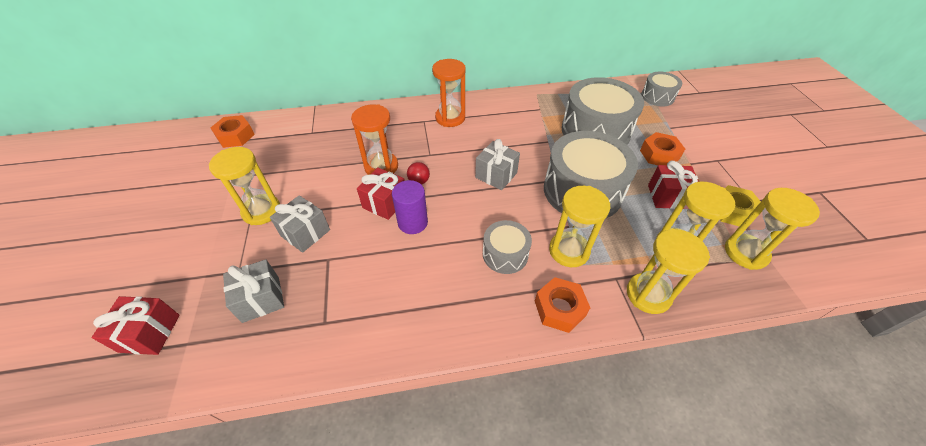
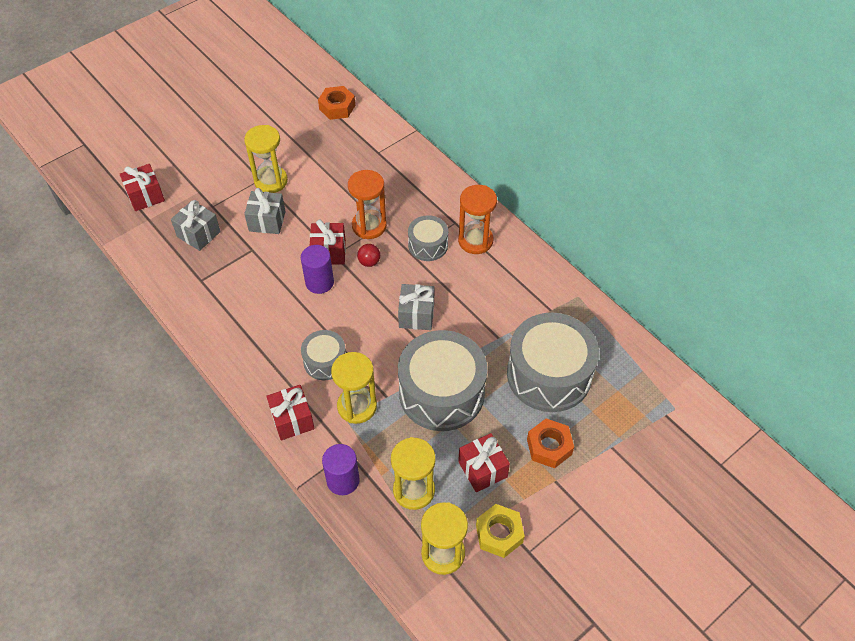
camera: 60 degrees right, 5 degrees up
orange nut [535,277,590,333] -> red gift [266,385,315,440]
yellow hourglass [627,229,710,314] -> purple cylinder [322,444,360,495]
grey drum [641,72,682,106] -> grey drum moved to [408,215,448,261]

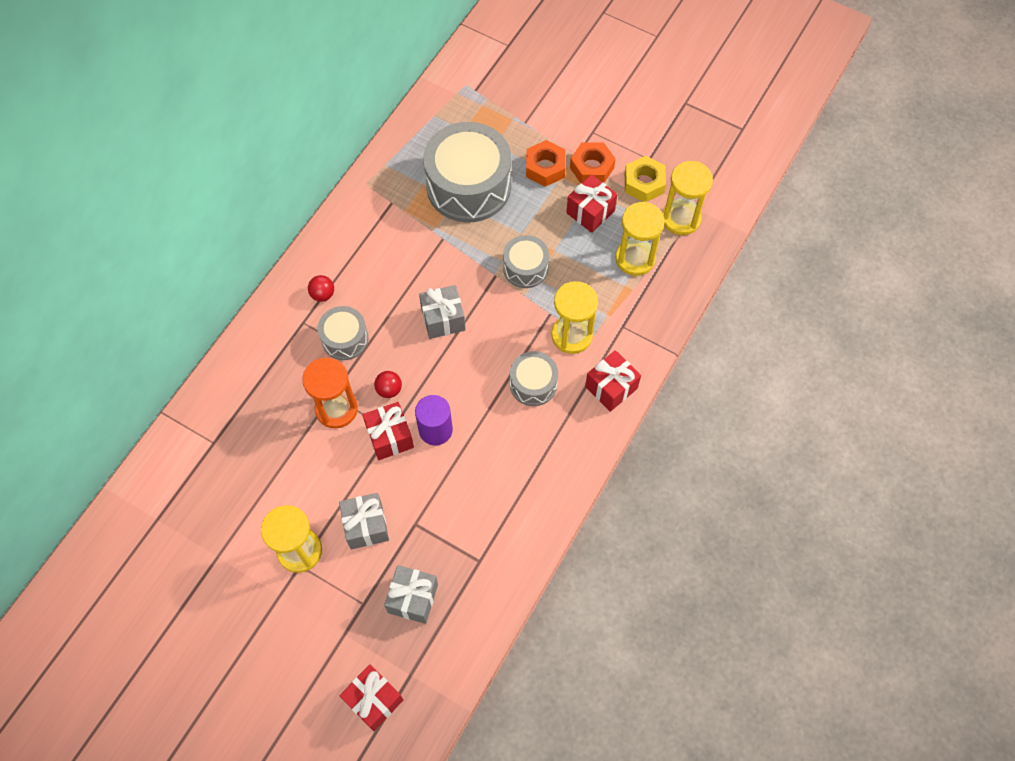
camera: 110 degrees left, 10 degrees up
orange nut [318,86,355,120] -> orange nut moved to [570,142,616,183]
purple cylinder [322,444,360,495] -> none
grey drum [398,330,487,431] -> grey drum [503,235,549,288], size x0.52
orange hourglass [458,185,497,254] -> red ball [308,275,334,302]

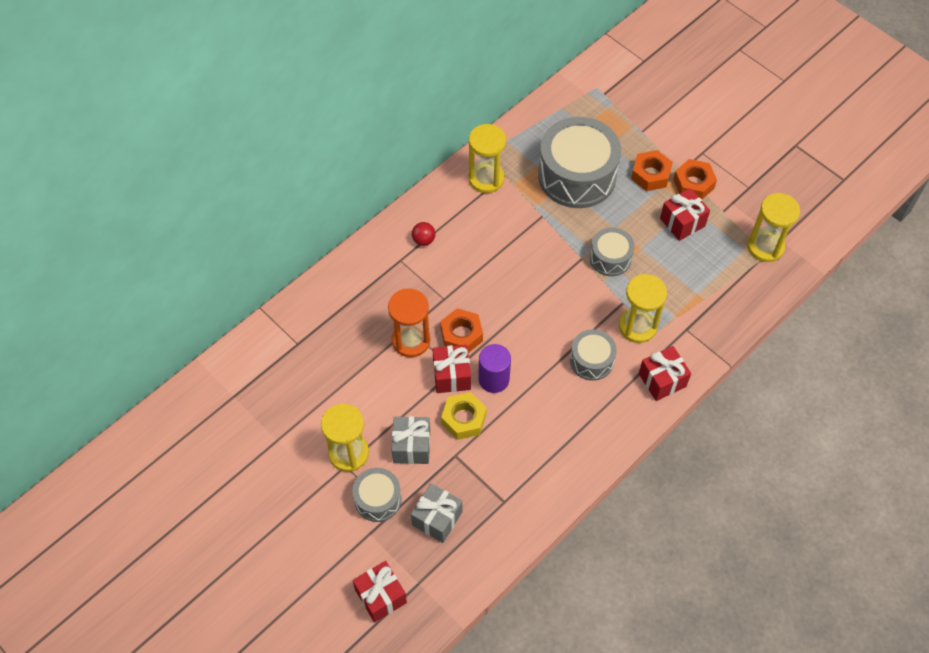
camera: 15 degrees right, 5 degrees down
grey drum [318,306,368,360] -> grey drum moved to [353,468,401,522]
red ball [374,371,402,398] -> orange nut [440,308,483,353]
grey gift [419,285,466,339] -> none
yellow hourglass [615,202,665,276] -> yellow hourglass moved to [469,124,506,193]
yellow nut [625,156,666,202] -> yellow nut moved to [441,392,487,440]

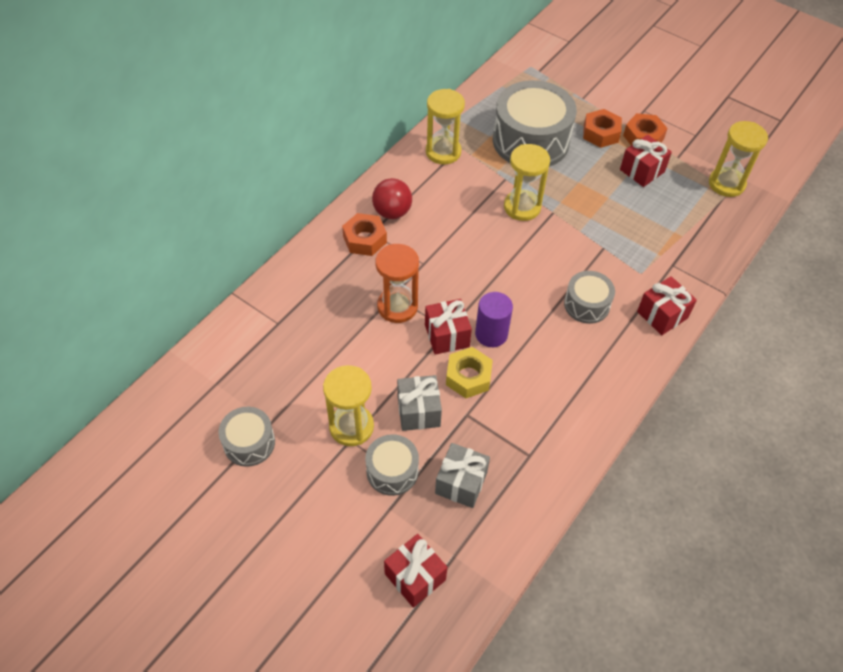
camera: 10 degrees left, 5 degrees down
red ball [412,222,435,246] -> red ball [372,178,412,219], size x1.64
orange nut [440,308,483,353] -> orange nut moved to [342,213,387,256]
grey drum [590,227,635,276] -> grey drum moved to [218,407,275,467]
yellow hourglass [619,274,667,343] -> yellow hourglass moved to [504,144,550,221]

